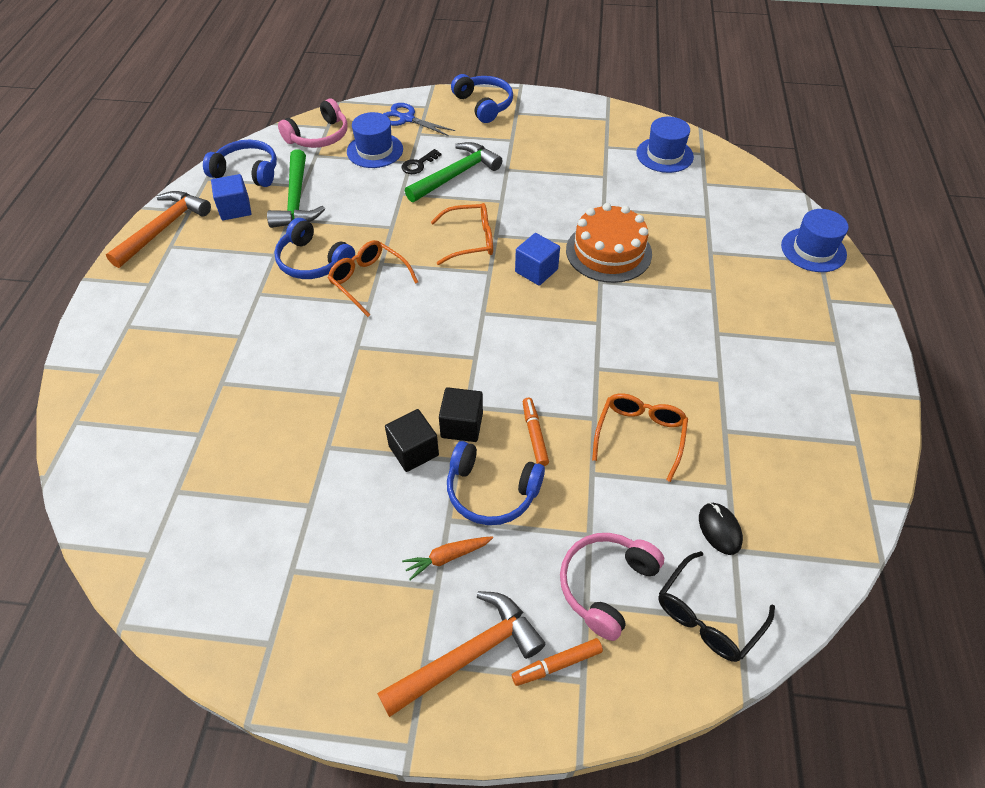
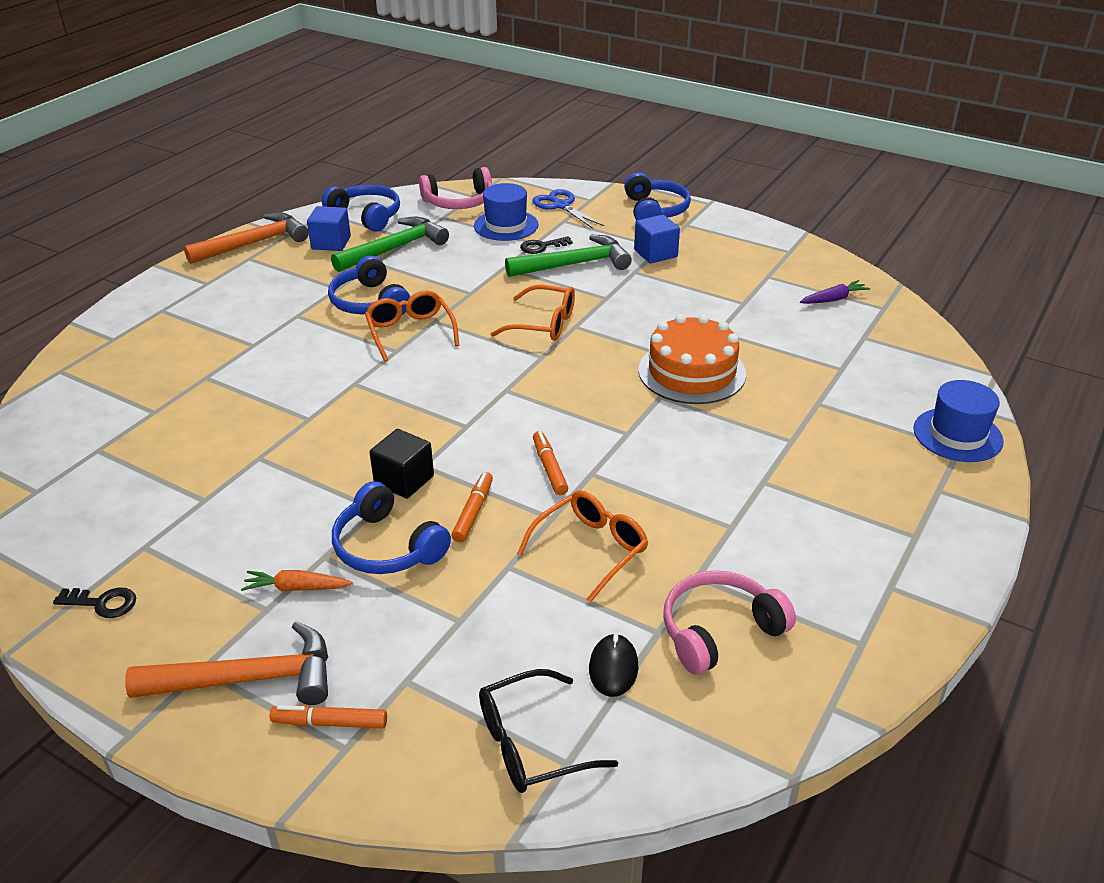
camera: 25 degrees right, 15 degrees down
green hammer [267,149,325,228] -> green hammer turned 150 degrees counterclockwise [331,217,449,272]
black cube [385,409,439,472] -> none
blue cube [515,233,560,286] -> blue cube moved to [634,215,680,264]
pink headphones [560,533,664,641] -> pink headphones moved to [663,570,796,675]
blue hat [637,117,694,173] -> purple carrot [800,280,870,304]
none -> black key [53,588,136,618]
none -> orange marker [533,431,568,495]

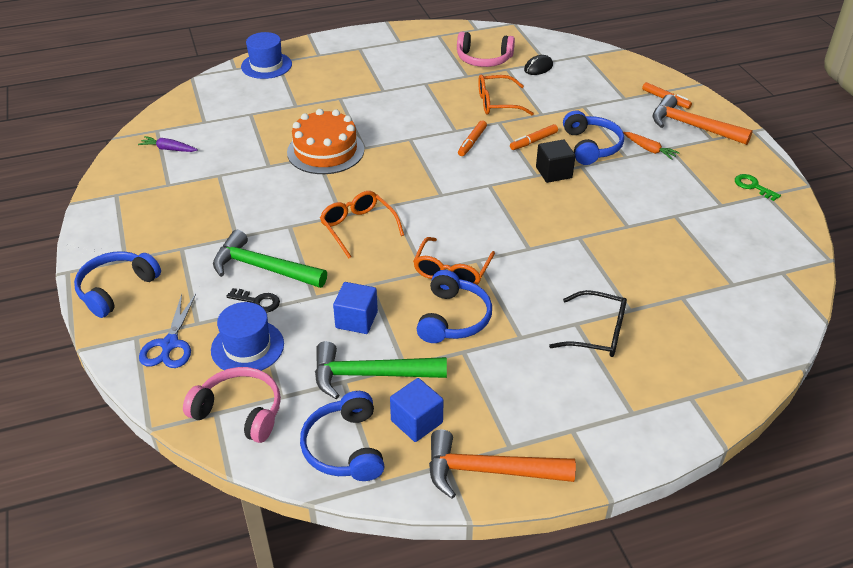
camera: 140 degrees left, 5 degrees up
black key [53,588,136,618] -> green key [735,174,781,201]
black glasses [479,669,618,793] -> black glasses moved to [549,290,627,357]
blue cube [634,215,680,264] -> blue cube moved to [333,282,378,334]

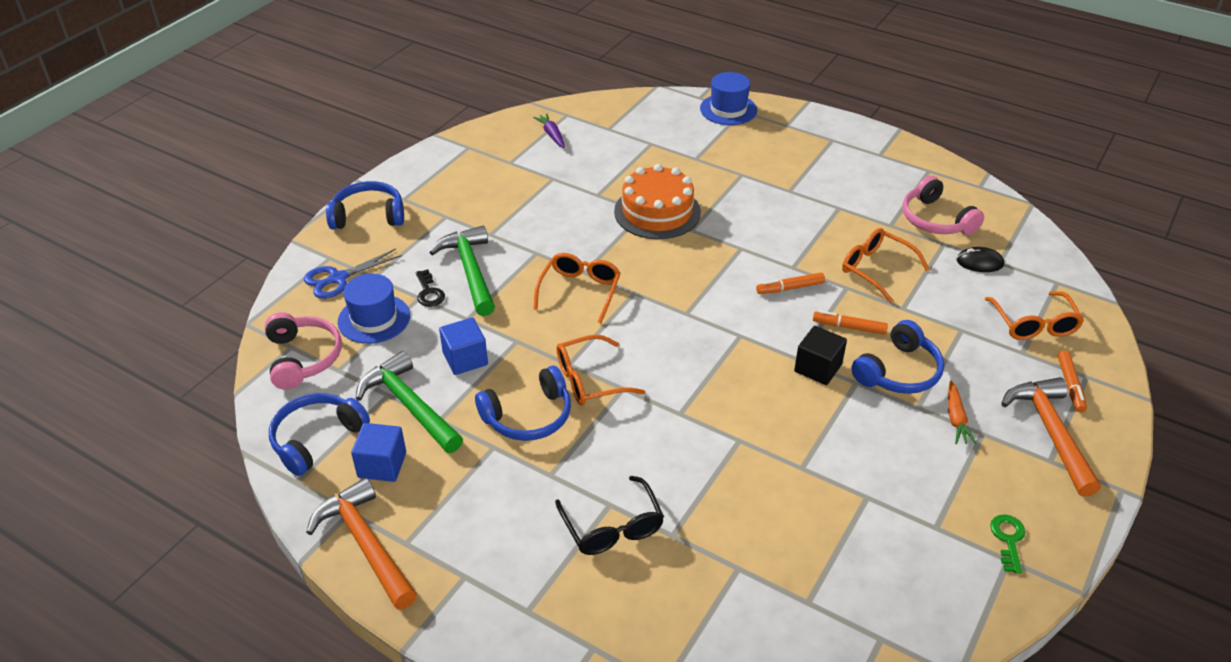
camera: 50 degrees right, 0 degrees up
none -> orange glasses [985,291,1084,340]

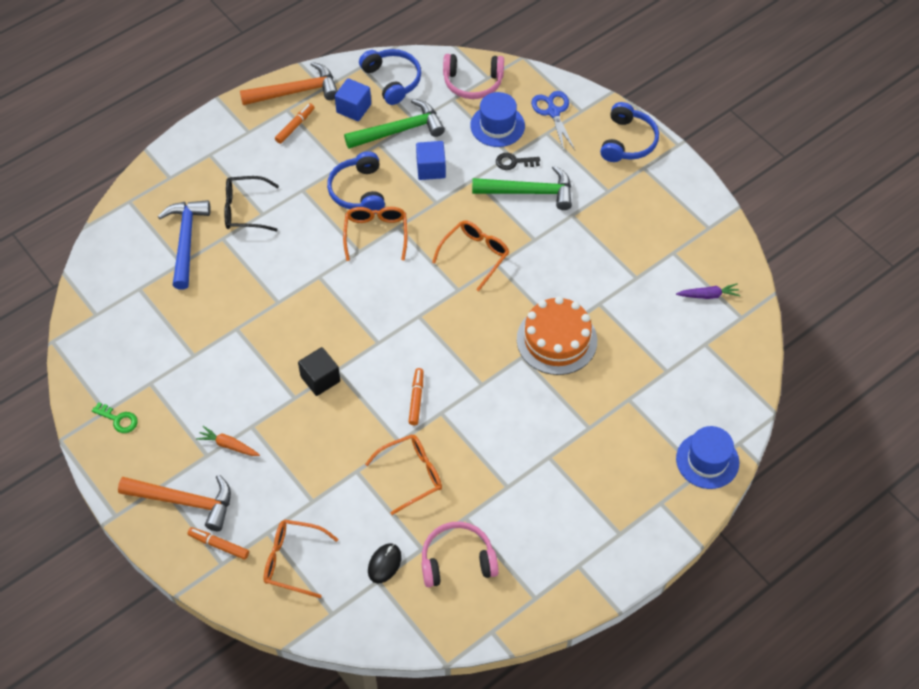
camera: 110 degrees right, 15 degrees up
orange glasses [533,253,621,323] -> orange glasses turned 90 degrees counterclockwise [432,220,509,291]
orange marker [813,310,888,335] -> orange marker moved to [275,103,315,144]
blue headphones [851,320,944,394] -> none
none -> blue hammer [158,200,211,290]

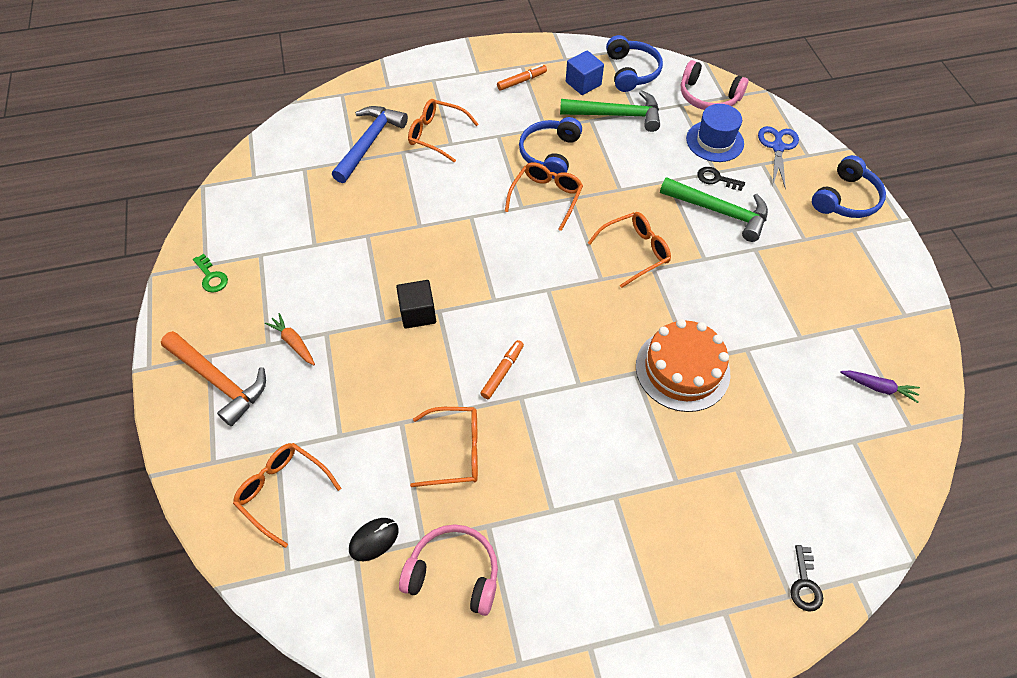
camera: 25 degrees right, 0 degrees up
orange marker [187,527,249,560] -> none
black glasses [224,176,279,231] -> orange glasses [408,99,479,163]
orange hammer [240,62,338,105] -> none
blue cube [416,141,446,180] -> none
blue hat [676,426,739,489] -> black key [790,545,823,612]

